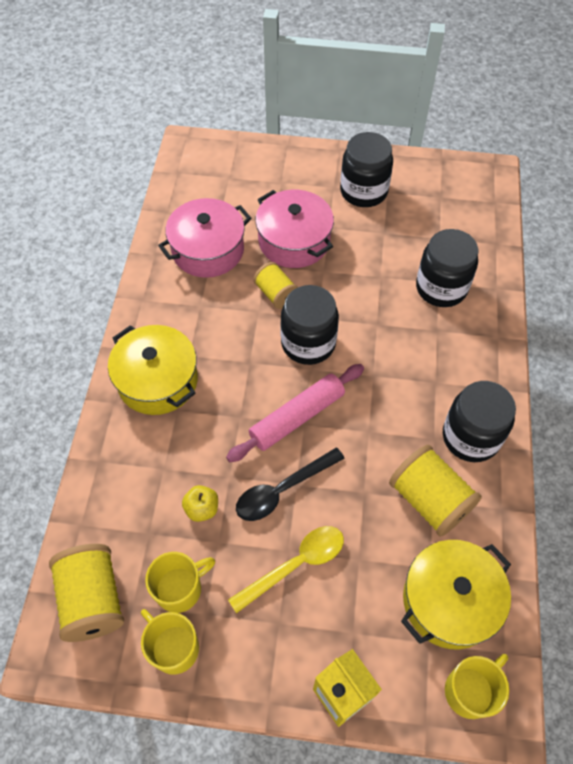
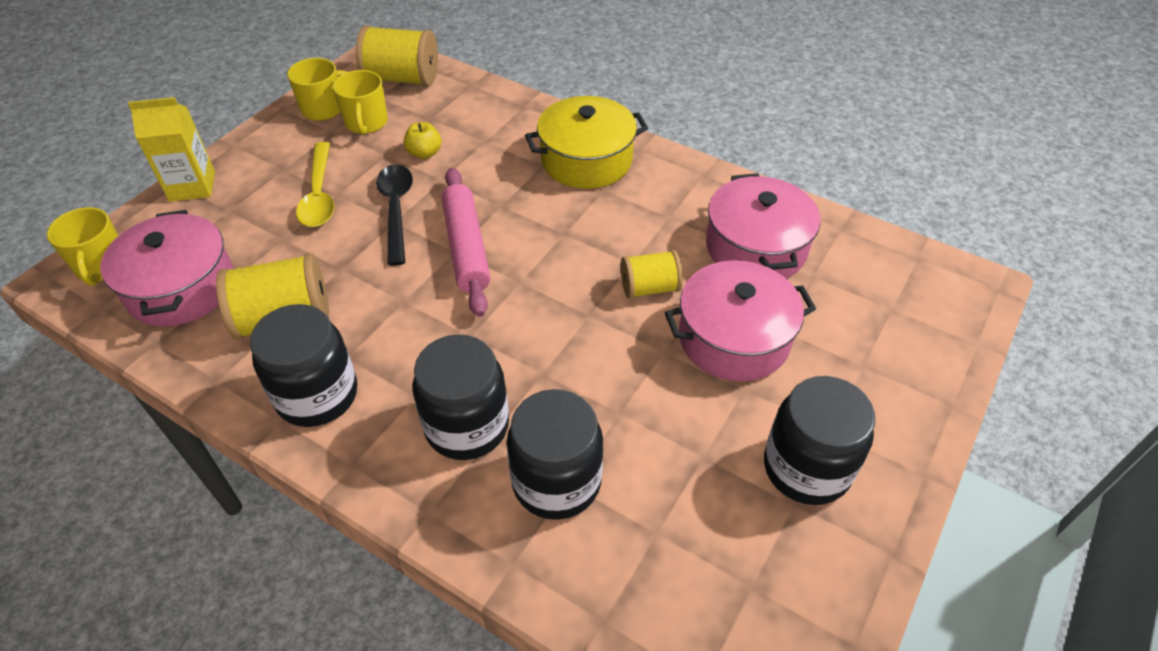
camera: 115 degrees right, 10 degrees down
black jar [280,285,339,365] -> black jar moved to [413,334,509,460]
yellow pot [401,540,511,650] -> pink pot [100,210,234,327]

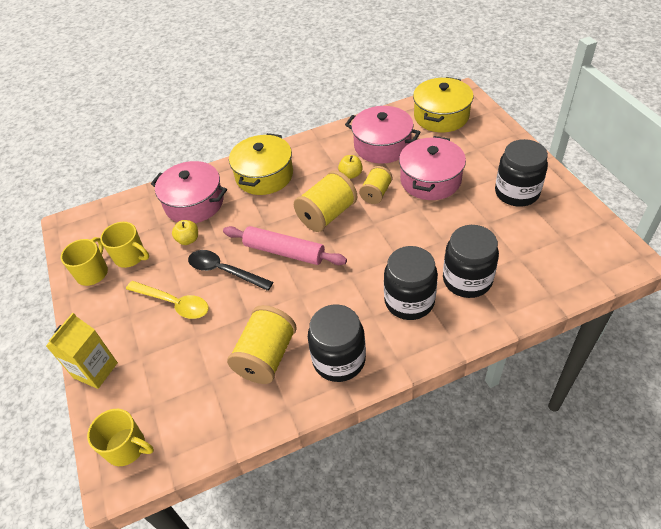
camera: 50 degrees left, 0 degrees up
pink pot [100,210,234,327] -> pink pot moved to [151,161,227,223]
yellow spool [356,25,438,86] -> yellow spool moved to [294,170,357,232]
none -> yellow apple [338,155,362,179]
none -> yellow pot [413,77,473,132]

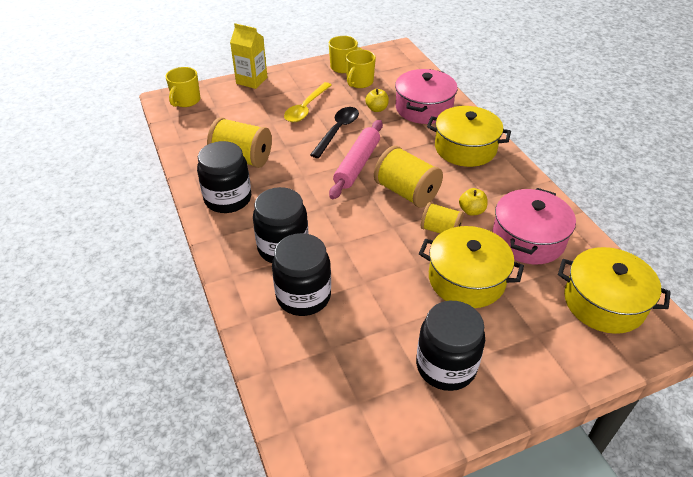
camera: 85 degrees right, 5 degrees down
pink pot [399,136,466,200] -> yellow pot [419,226,524,308]

